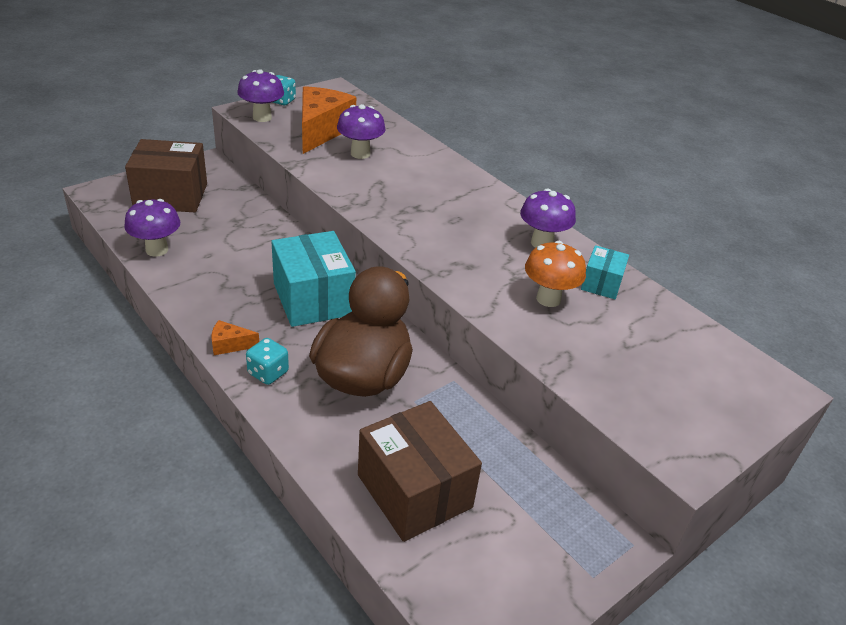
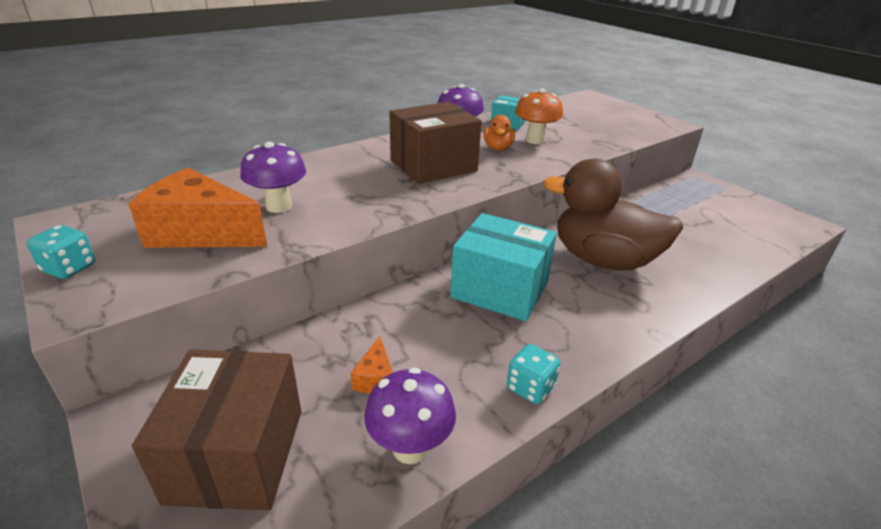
camera: 85 degrees left, 5 degrees down
orange cheese [211,320,259,355] -> orange cheese moved to [351,336,393,393]
purple mushroom [237,69,284,122] -> none
turquoise dice [246,338,289,385] -> turquoise dice moved to [507,344,560,404]
turquoise box [271,231,356,327] -> turquoise box turned 45 degrees clockwise [450,213,557,321]
brown box [358,401,482,542] -> brown box moved to [389,102,482,184]
none -> orange duck [484,115,515,151]

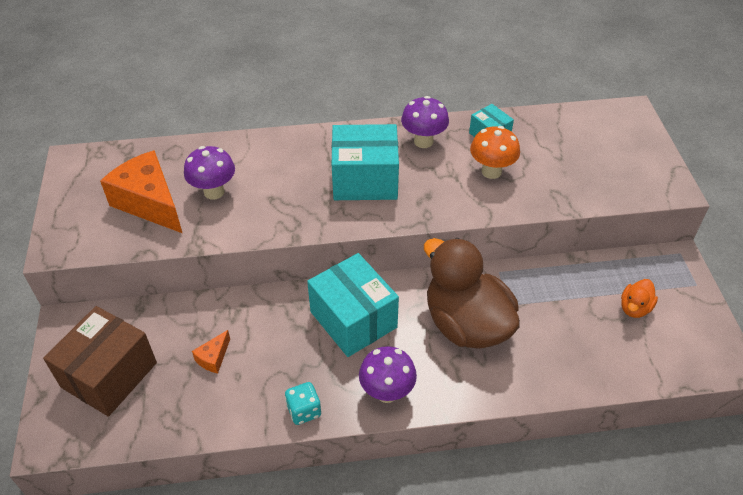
camera: 30 degrees right, 15 degrees up
turquoise dice [27,225,95,279] -> none
purple mushroom [364,367,456,464] -> purple mushroom moved to [359,346,417,403]
brown box [389,102,482,184] -> turquoise box [332,124,399,200]
orange duck [484,115,515,151] -> orange duck moved to [621,279,658,318]

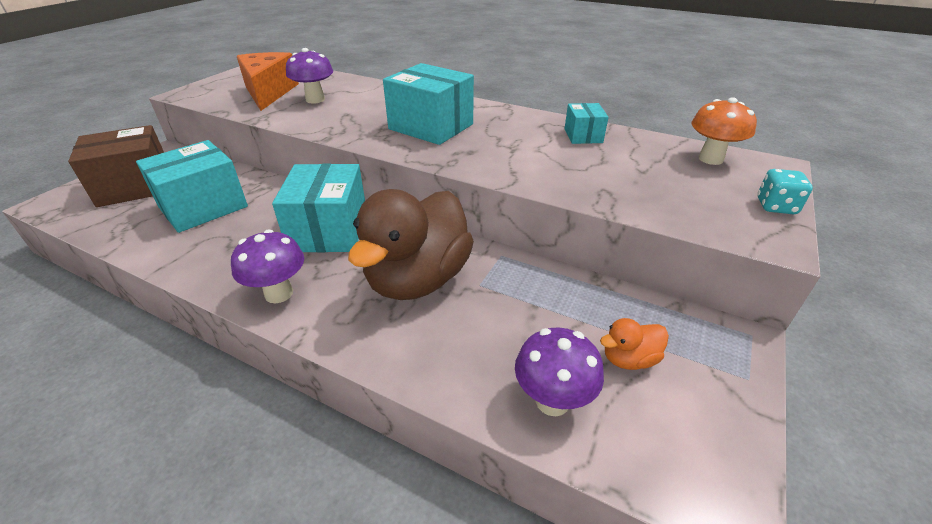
camera: 35 degrees right, 10 degrees down
orange cheese [192,330,230,373] -> turquoise box [136,140,248,233]
turquoise dice [285,382,321,425] -> turquoise dice moved to [757,169,813,214]
purple mushroom [401,96,449,148] -> purple mushroom moved to [515,328,604,416]
brown duck [424,238,520,349] -> brown duck turned 150 degrees counterclockwise [348,189,474,300]
orange mushroom [470,126,520,179] -> orange mushroom moved to [692,97,757,165]

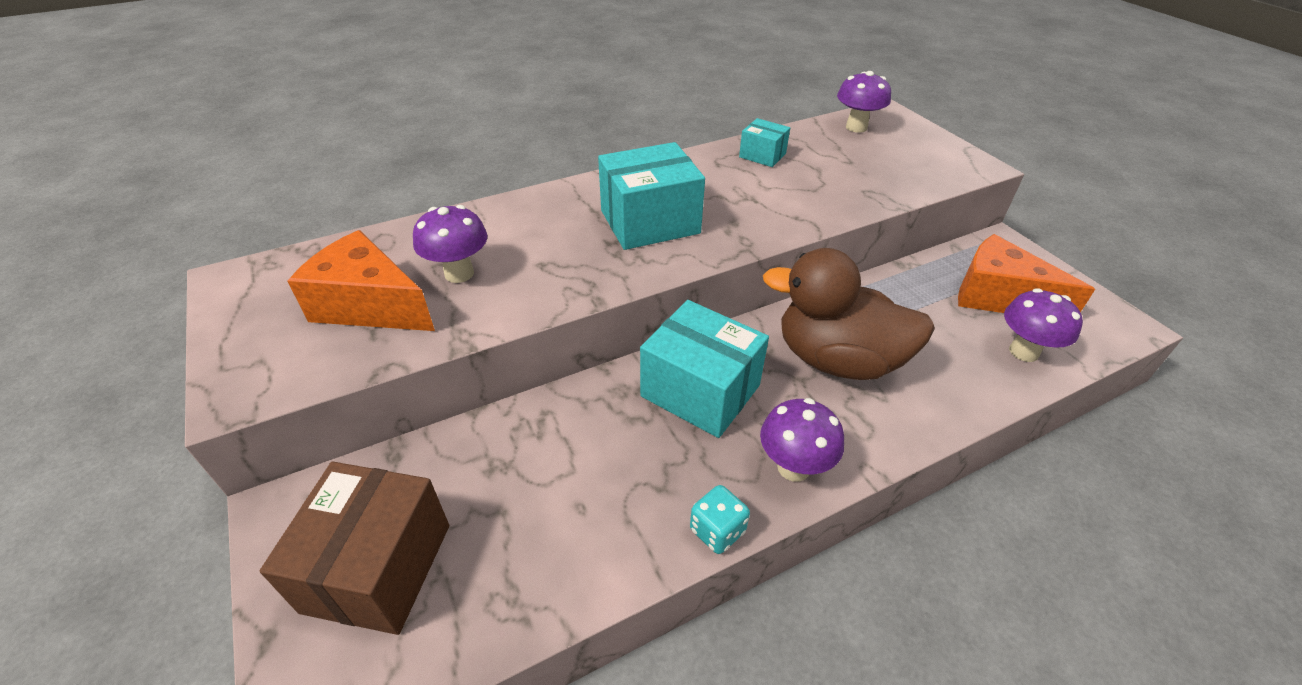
camera: 55 degrees left, 5 degrees up
turquoise box [136,140,248,233] -> none
brown duck [348,189,474,300] -> brown duck turned 135 degrees clockwise [763,248,935,380]
orange duck [600,318,669,370] -> orange cheese [958,234,1095,313]
orange mushroom [692,97,757,165] -> purple mushroom [837,71,891,133]
turquoise dice [757,169,813,214] -> turquoise dice moved to [690,485,750,554]

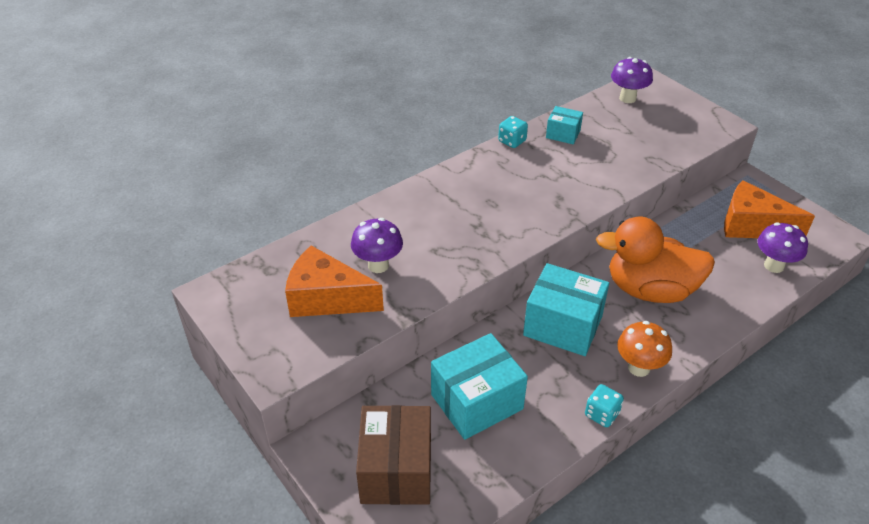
camera: 10 degrees left, 0 degrees up
turquoise box [598,142,705,250] -> turquoise box moved to [431,333,528,440]
purple mushroom [760,398,844,482] -> orange mushroom [617,321,672,377]
brown duck [763,248,935,380] -> orange duck [596,217,715,303]
none -> turquoise dice [498,116,528,148]

